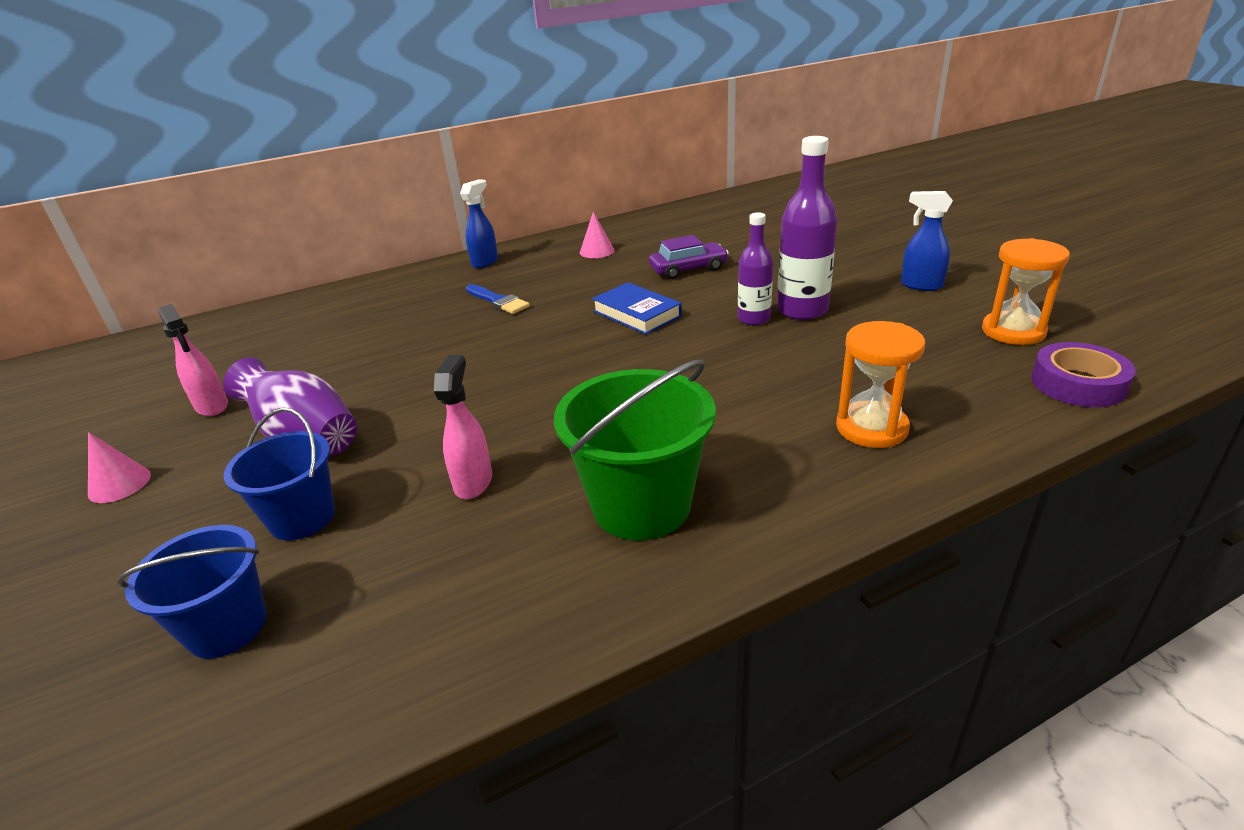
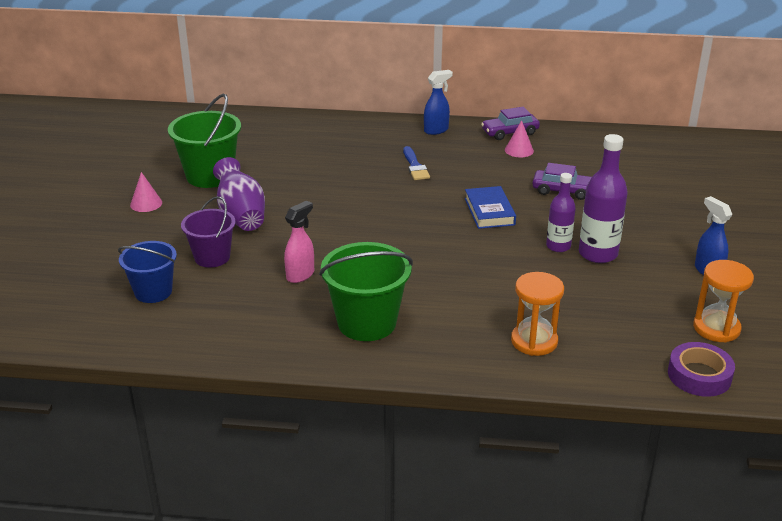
camera: 30 degrees right, 0 degrees up
pink spray bottle [158,304,228,416] -> green bucket [168,94,241,188]
blue bucket [224,408,335,540] -> purple bucket [181,196,236,268]
none -> purple car [481,107,540,140]

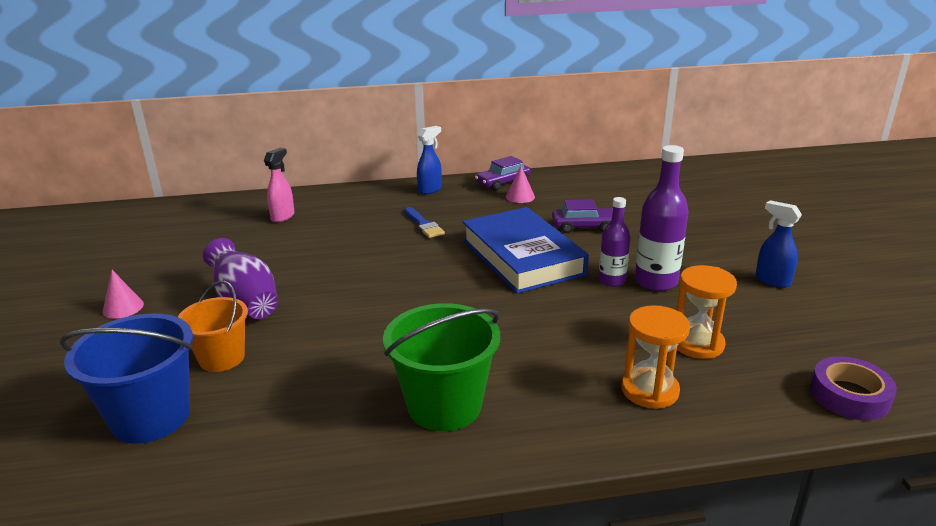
camera: 15 degrees left, 5 degrees down
blue bucket [118,241,177,303] -> blue bucket [60,313,193,444], size x1.52
green bucket [168,94,241,188] -> none
purple bucket [181,196,236,268] -> orange bucket [178,281,248,372]
pink spray bottle [284,201,314,283] -> pink spray bottle moved to [264,148,294,222]
blue book [465,186,516,229] -> blue book [463,207,589,294], size x1.88
orange hourglass [693,260,754,343] -> orange hourglass moved to [677,265,737,359]

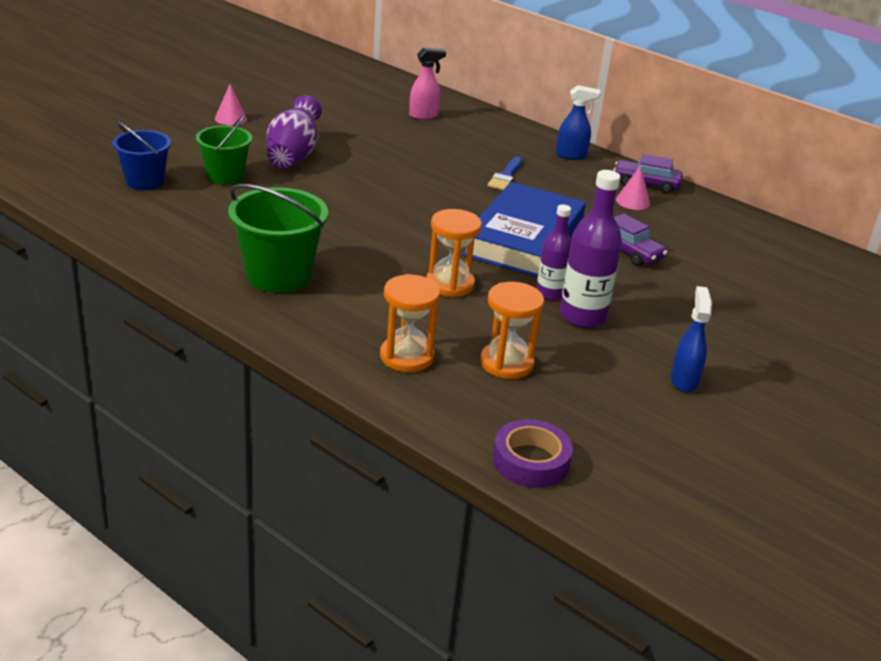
camera: 45 degrees right, 5 degrees up
blue bucket [60,313,193,444] -> blue bucket [113,122,171,190], size x0.66
orange bucket [178,281,248,372] -> green bucket [196,115,252,185]
none -> orange hourglass [426,209,482,297]

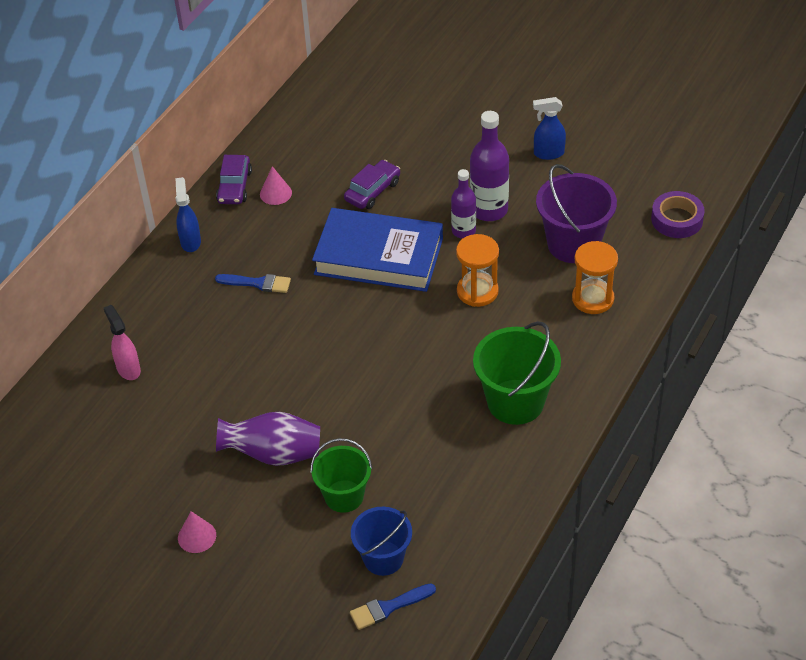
camera: 95 degrees left, 15 degrees up
orange hourglass [480,282,544,379] -> purple bucket [536,164,617,263]
none -> blue brush [350,584,436,630]

